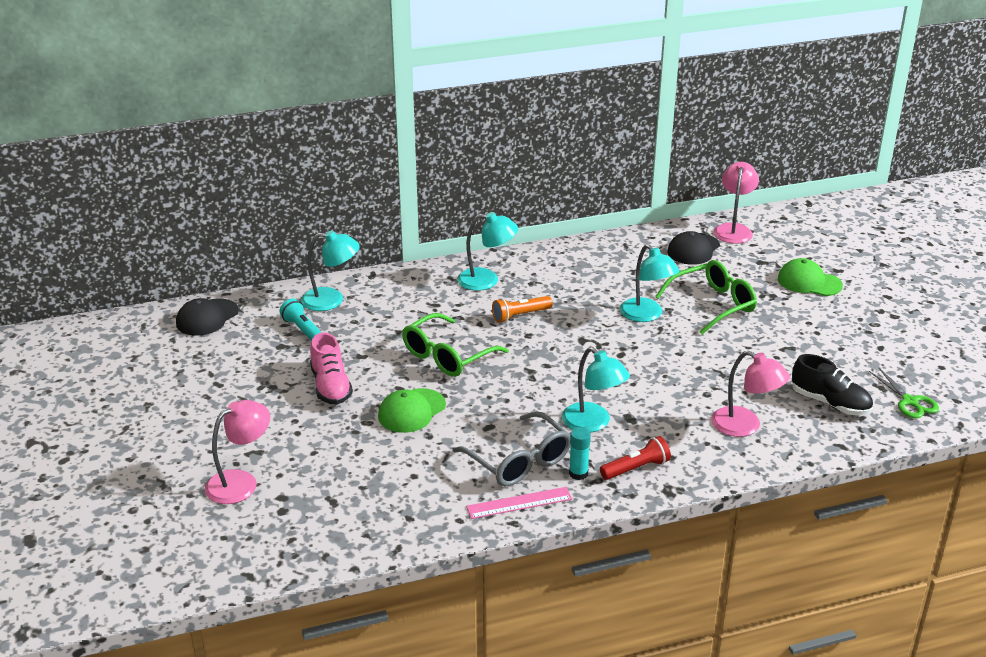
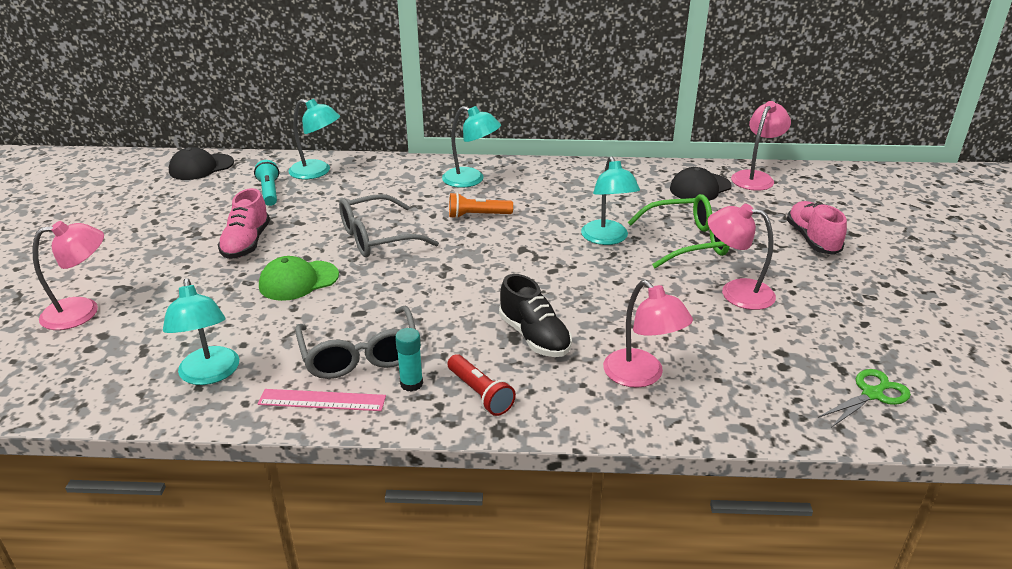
camera: 20 degrees right, 0 degrees up
green glasses [402,313,509,377] -> grey glasses [339,194,439,257]
turquoise lamp [562,347,630,432] -> turquoise lamp moved to [163,278,239,385]
red flashlight [600,436,671,480] -> red flashlight turned 60 degrees clockwise [448,354,516,416]
green cap [778,258,843,296] -> pink shoe [787,201,847,255]
black shoe [792,354,873,416] -> black shoe moved to [499,274,572,357]
green scissors [869,367,939,418] -> green scissors turned 120 degrees counterclockwise [818,369,911,428]
none -> pink lamp [708,204,776,310]

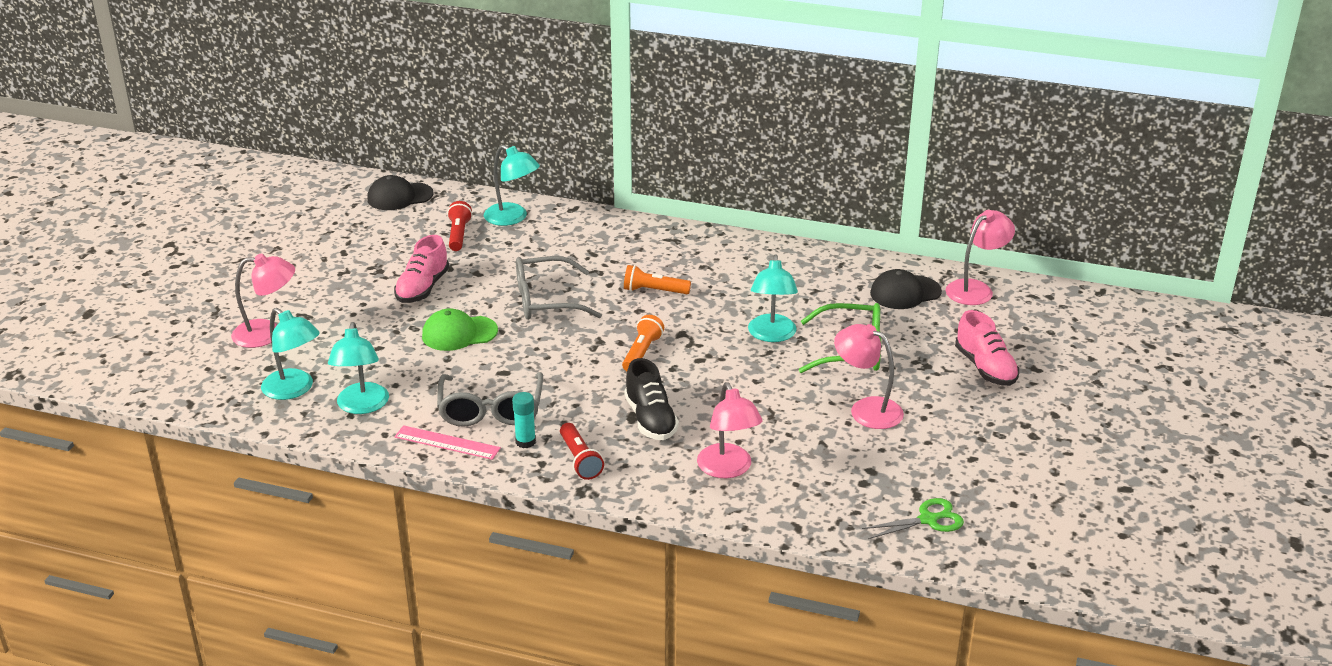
camera: 15 degrees right, 0 degrees up
turquoise flashlight [254,160,279,206] -> red flashlight [447,201,472,251]
turquoise lamp [442,106,501,188] -> turquoise lamp moved to [261,308,320,400]
pink shoe [787,201,847,255] -> pink shoe turned 150 degrees clockwise [955,310,1019,386]
none -> orange flashlight [622,315,664,371]

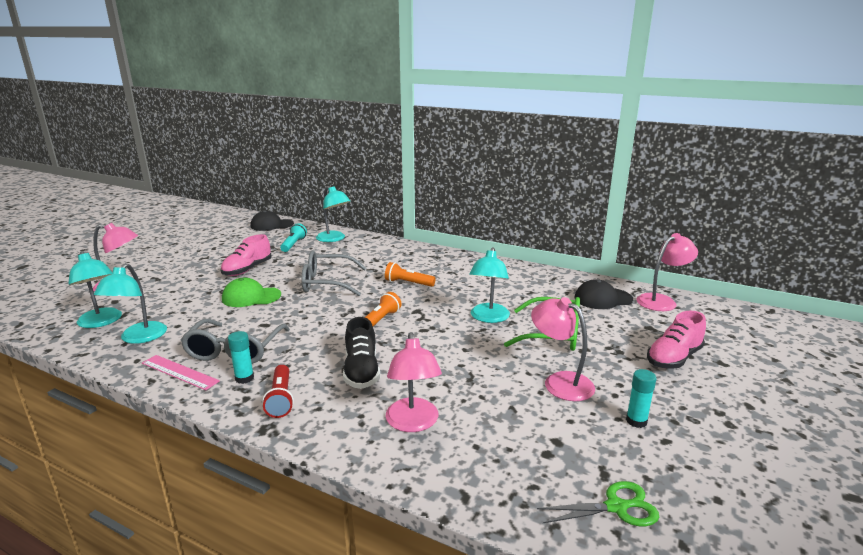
camera: 10 degrees right, 10 degrees down
red flashlight [447,201,472,251] -> turquoise flashlight [280,223,307,252]
pink shoe [955,310,1019,386] -> pink shoe turned 60 degrees clockwise [647,311,706,369]
none -> turquoise glue stick [626,369,657,428]

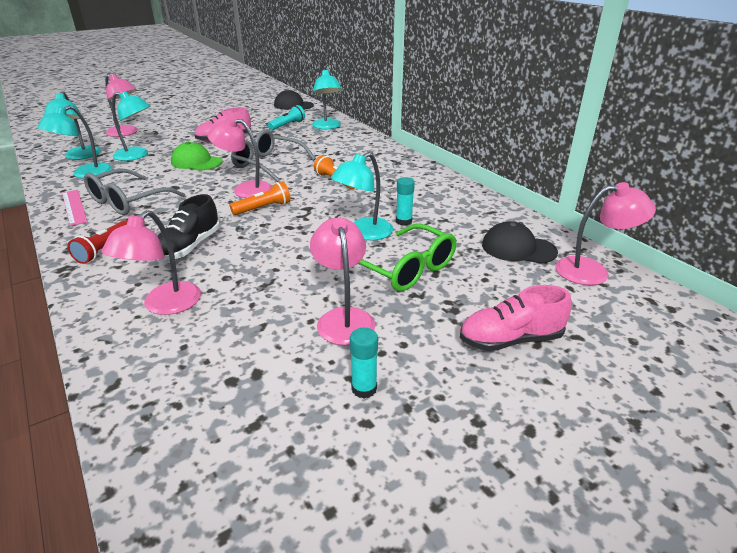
camera: 30 degrees right, 10 degrees up
turquoise glue stick [228,331,254,384] -> turquoise glue stick moved to [396,177,415,226]
green scissors [537,481,659,526] -> none
none -> turquoise lamp [112,91,151,161]
none -> pink lamp [207,116,272,198]

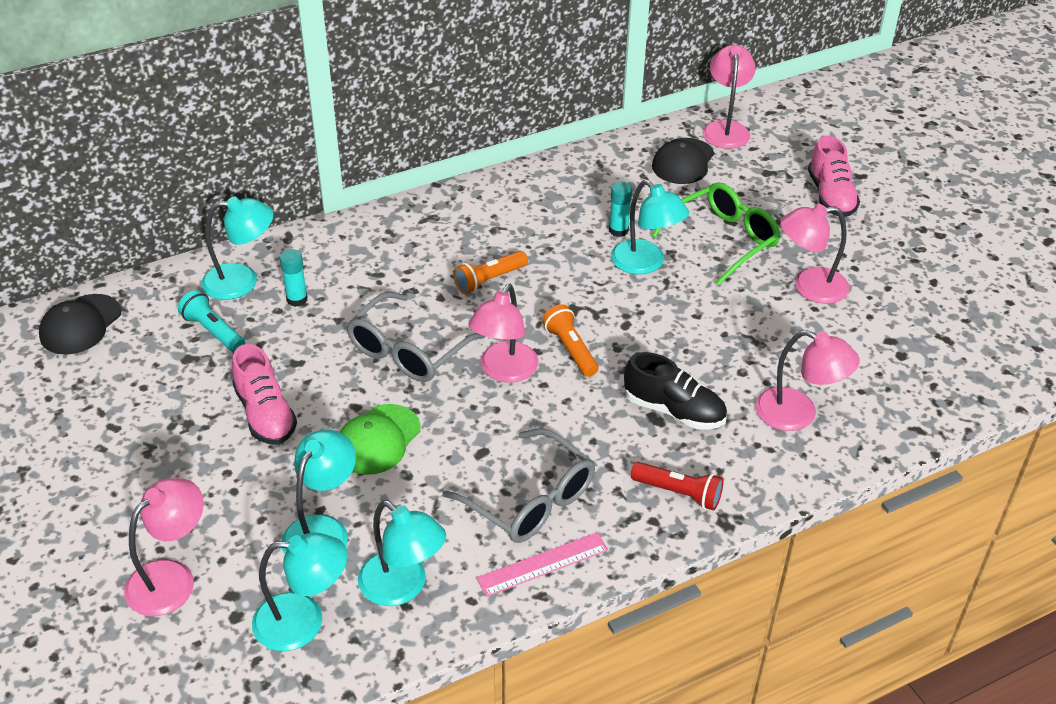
camera: 85 degrees left, 10 degrees up
turquoise glue stick [350,328,378,398] -> turquoise glue stick moved to [280,249,308,307]

